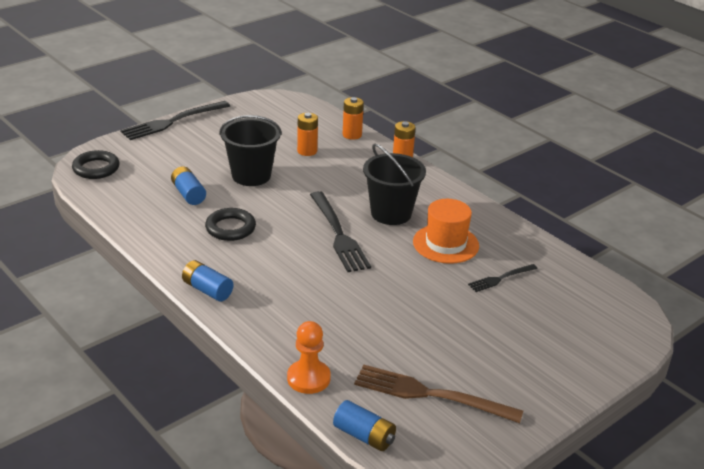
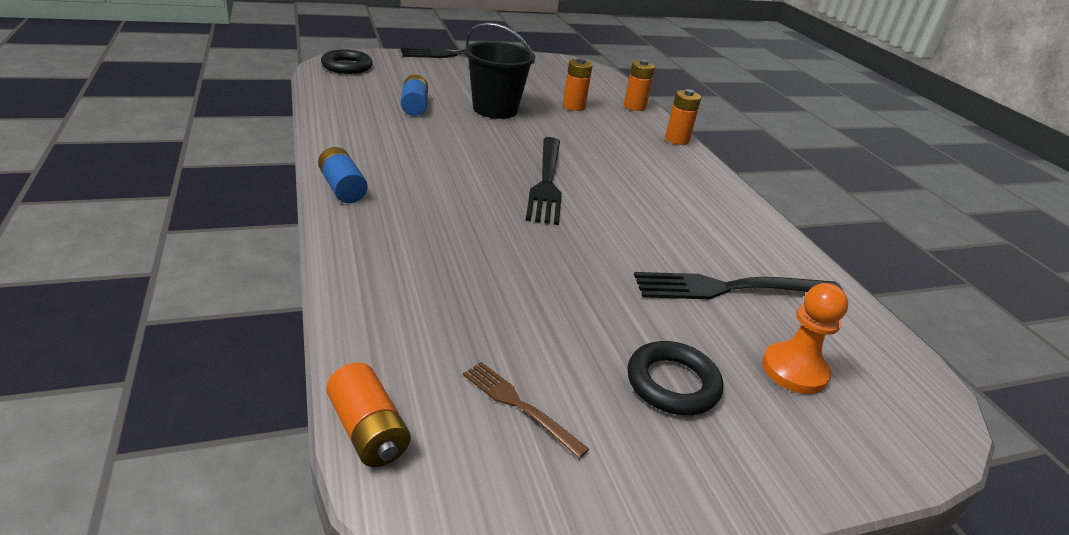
camera: 20 degrees right, 0 degrees up
black ring [205,208,256,241] -> black ring moved to [627,341,723,415]
orange pawn [287,321,331,394] -> orange pawn moved to [762,283,848,394]
blue battery [333,400,396,451] -> orange battery [326,362,411,467]
brown fork [354,365,523,423] -> brown fork [463,362,589,459], size x0.54
black bucket [363,143,426,225] -> none
orange hat [413,199,479,264] -> none
black fork [468,264,538,292] -> black fork [634,272,843,299], size x1.84

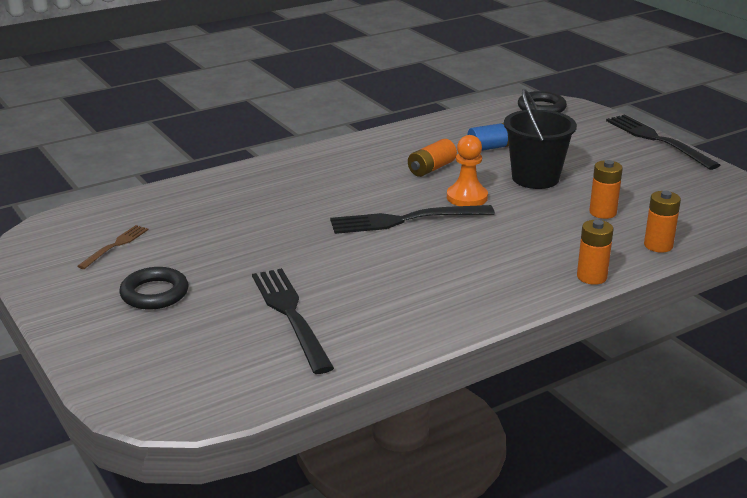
camera: 80 degrees right, 5 degrees down
blue battery [318,147,368,203] -> none
orange battery [326,362,411,467] -> orange battery moved to [408,139,457,177]
orange pawn [762,283,848,394] -> orange pawn moved to [447,135,488,206]

